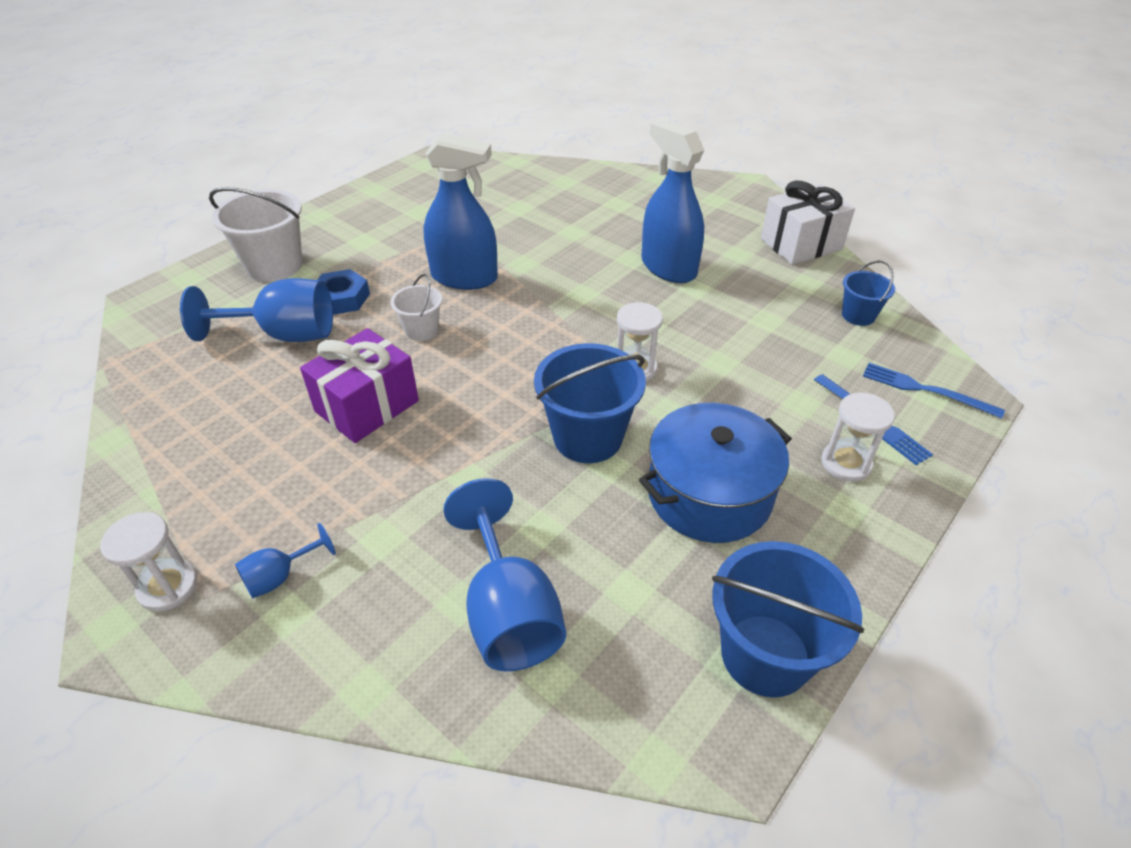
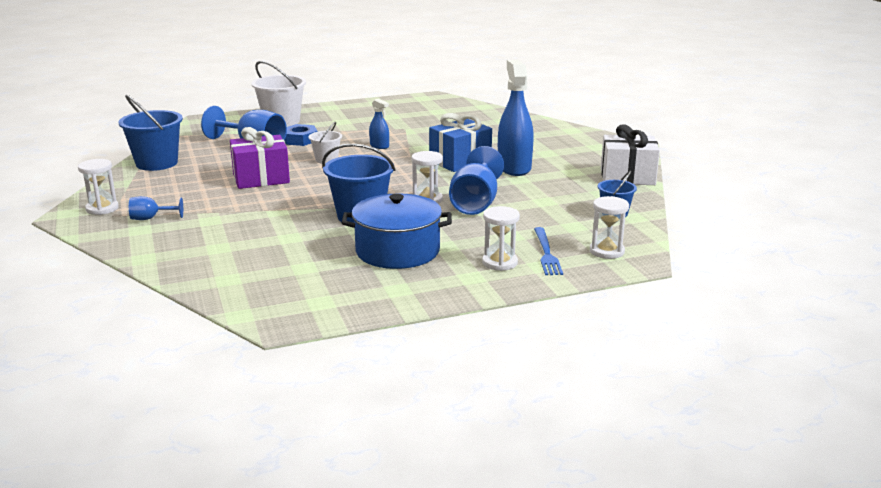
camera: 30 degrees right, 20 degrees down
blue spray bottle [423,133,498,290] -> blue spray bottle [369,99,389,149], size x0.48
blue goblet [443,478,566,671] -> blue goblet moved to [449,146,504,215]
blue bucket [712,541,864,698] -> blue bucket moved to [118,95,183,171]
blue fork [863,363,1005,419] -> white hourglass [590,196,629,259]
none -> blue gift [429,113,492,172]

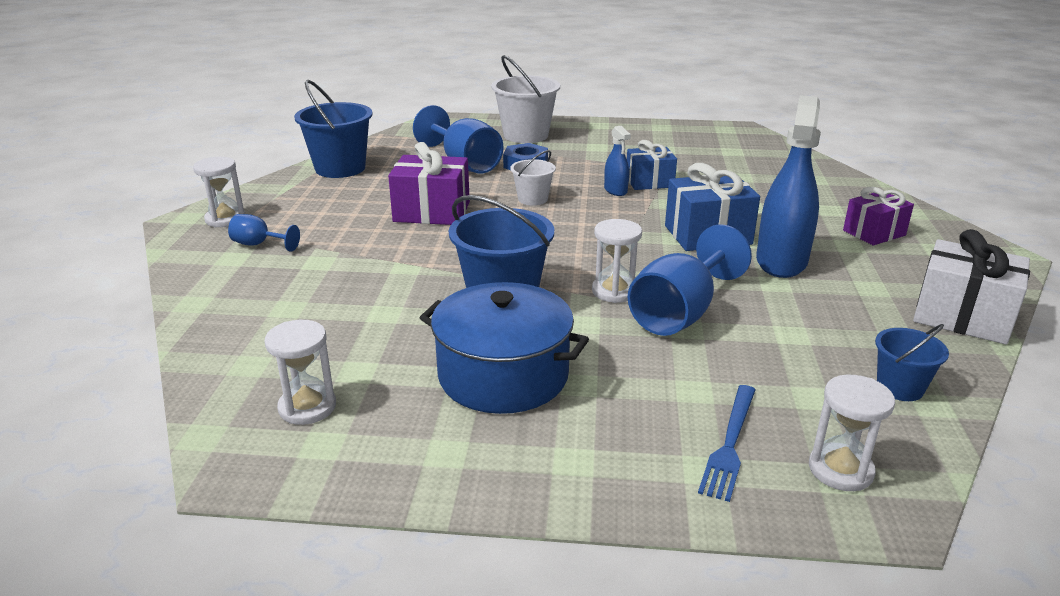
camera: 25 degrees right, 5 degrees up
white hourglass [482,206,520,271] -> white hourglass moved to [265,320,336,425]
none -> blue gift [627,140,677,190]
none -> purple gift [843,187,914,245]

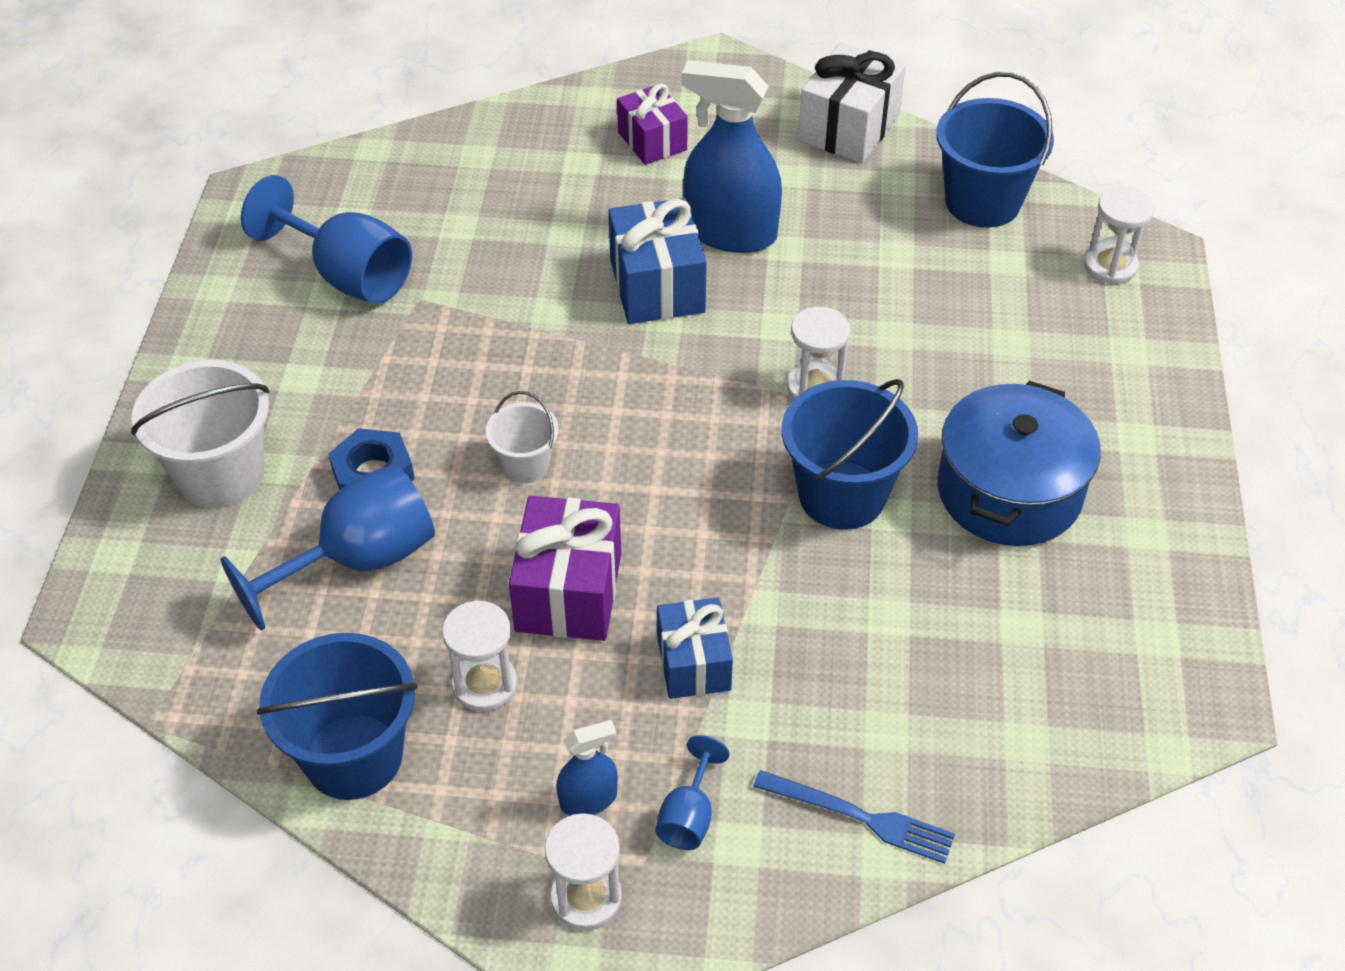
camera: 90 degrees left, 20 degrees up
white hourglass [265,320,336,425] -> white hourglass moved to [442,600,517,712]
blue spray bottle [604,126,631,196] -> blue spray bottle moved to [557,720,618,816]
blue gift [627,140,677,190] -> blue gift moved to [657,598,733,699]
blue goblet [627,224,752,336] -> blue goblet moved to [241,175,412,304]
blue fork [698,385,755,502] -> blue fork moved to [753,770,955,864]
blue bucket [875,324,949,401] -> blue bucket [936,72,1054,228], size x1.80

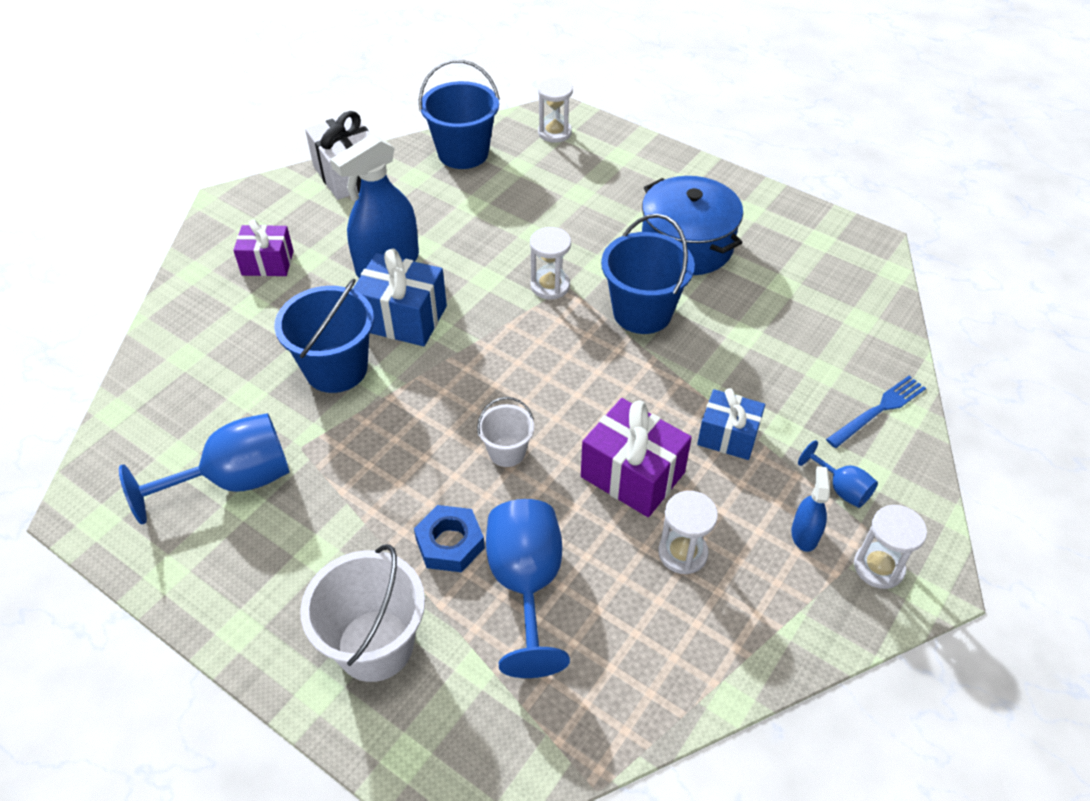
camera: 60 degrees left, 0 degrees up
blue bucket [257,633,418,800] -> blue bucket moved to [275,279,374,393]

